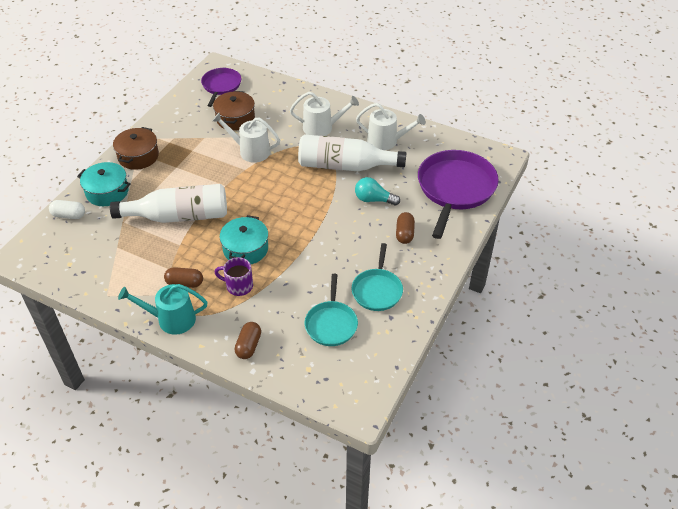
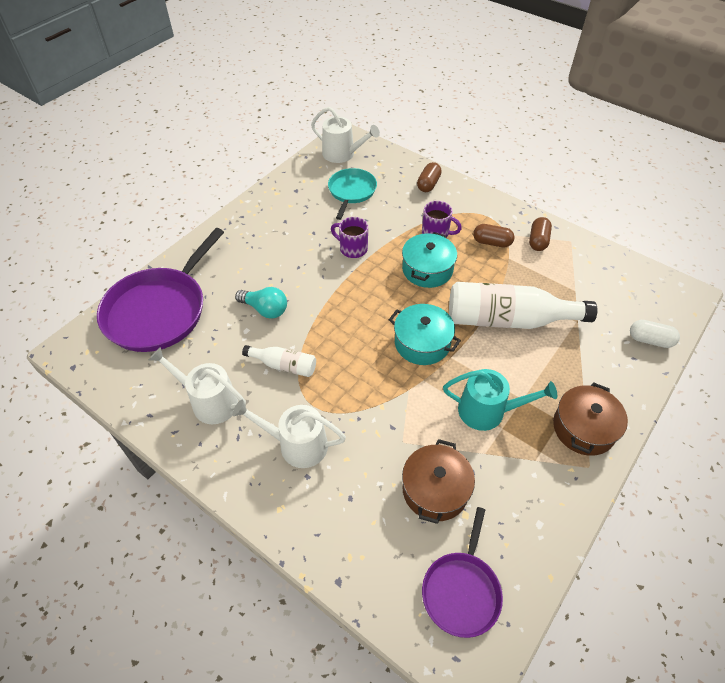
camera: 170 degrees left, 5 degrees up
turquoise pot [77,162,131,206] -> turquoise pot moved to [389,304,461,365]
turquoise watering can [118,284,208,335] -> turquoise watering can moved to [443,369,557,431]
white watering can [212,113,280,163] -> white watering can moved to [311,107,380,163]
white bottle [298,134,406,171] -> white bottle [242,345,316,377], size x0.50
turquoise pan [352,243,403,311] -> none
brown capsule [396,212,415,244] -> brown capsule moved to [529,217,552,251]
none -> purple mug [331,217,368,258]

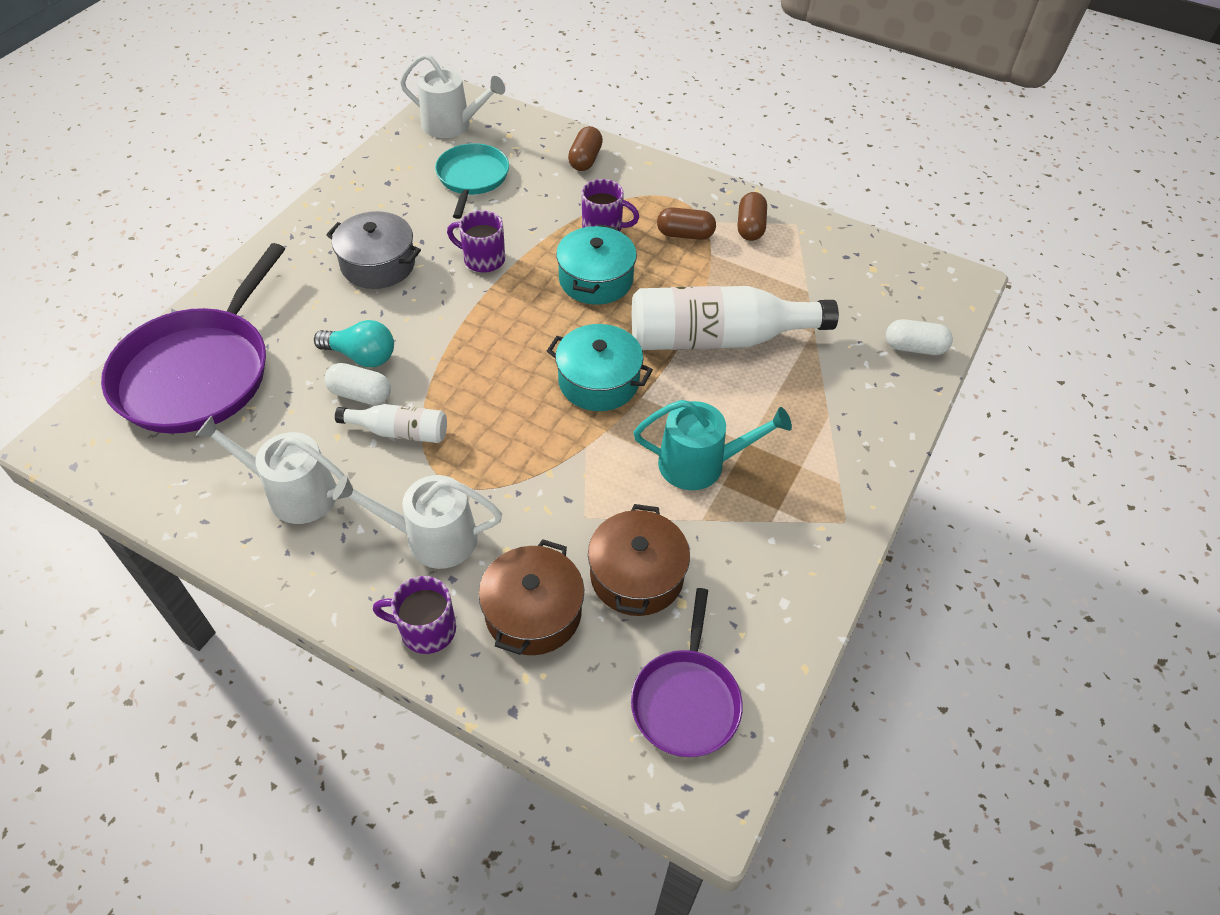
camera: 10 degrees left, 0 degrees up
brown pot [553,382,628,456] -> brown pot moved to [479,539,584,655]
none -> white capsule [324,363,391,405]
none -> grey pot [326,211,421,289]
none -> purple mug [373,576,456,654]

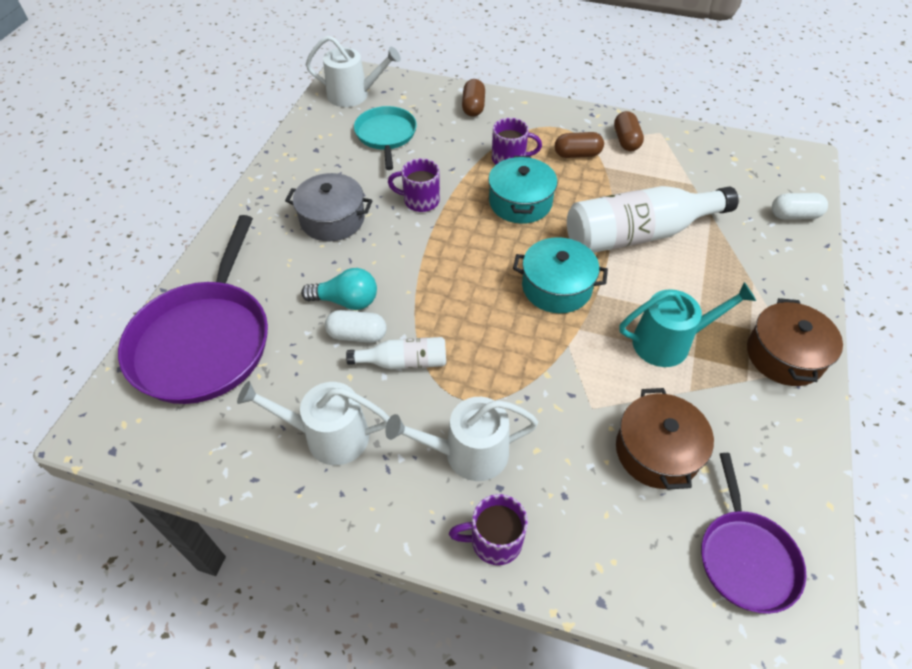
camera: 10 degrees left, 0 degrees up
brown pot [479,539,584,655] -> brown pot moved to [747,298,843,386]

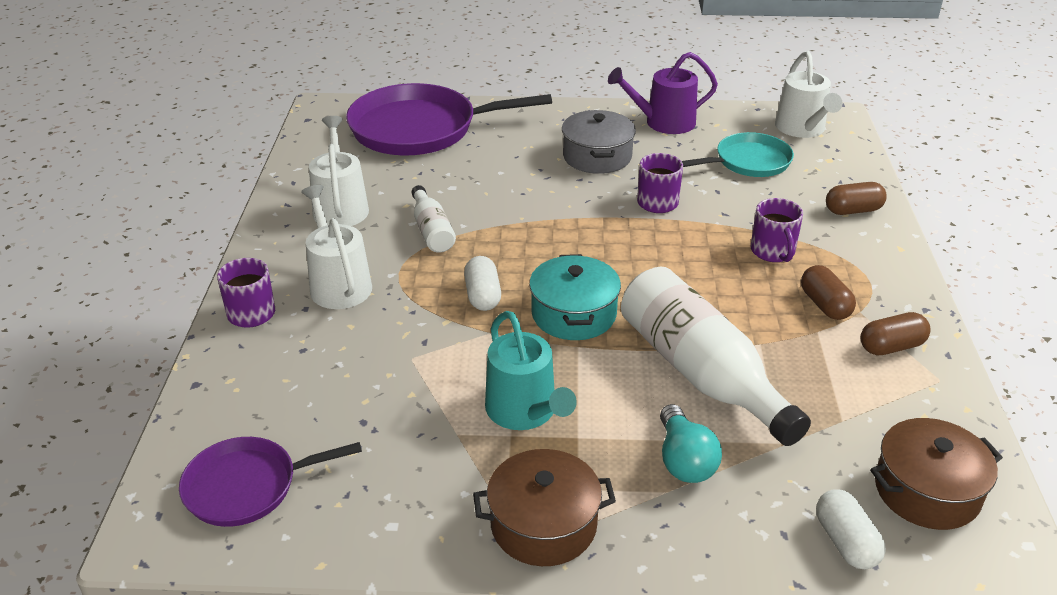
camera: 75 degrees right, 15 degrees down
turquoise light bulb [301,268,377,310] -> turquoise light bulb moved to [660,404,722,483]
white capsule [325,310,387,343] -> white capsule moved to [464,256,501,311]
turquoise pot [488,156,558,224] -> none
brown pot [616,388,714,490] -> brown pot moved to [870,418,1003,530]
none -> purple watering can [608,52,718,134]

